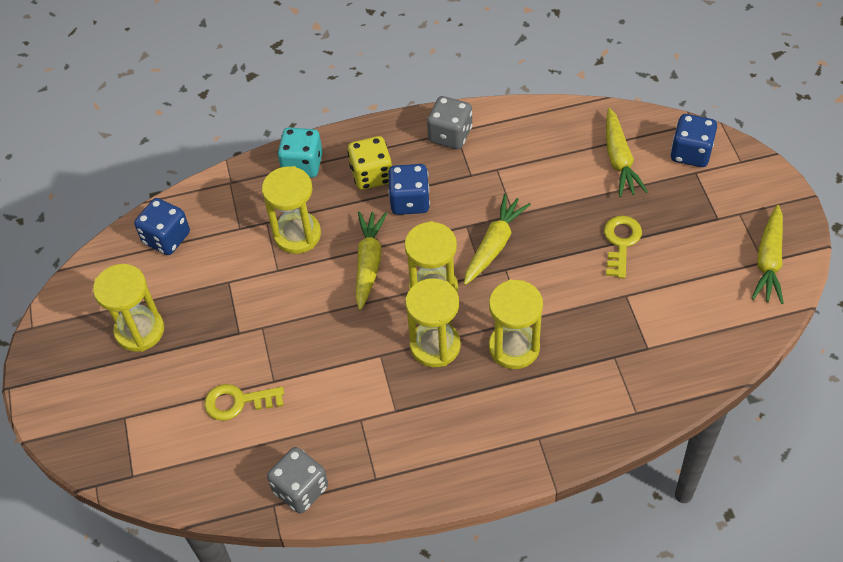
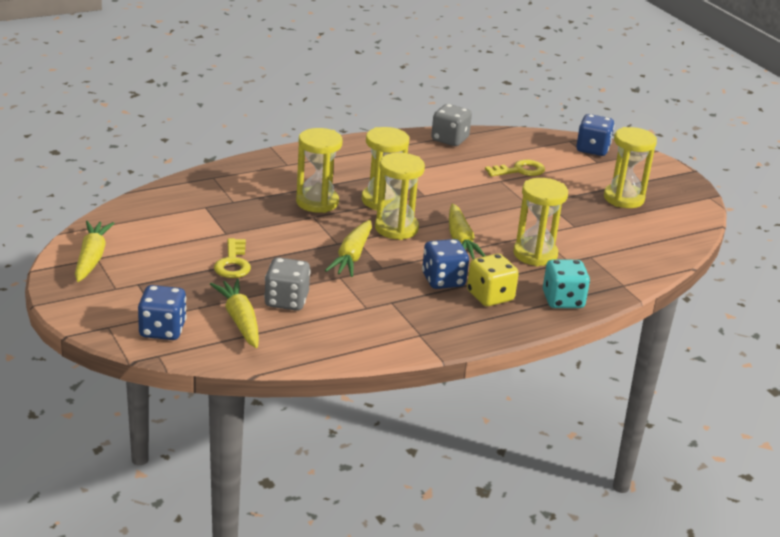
camera: 160 degrees right, 25 degrees down
blue dice [134,198,190,255] -> blue dice moved to [576,114,615,156]
grey dice [427,96,472,149] -> grey dice moved to [264,257,311,311]

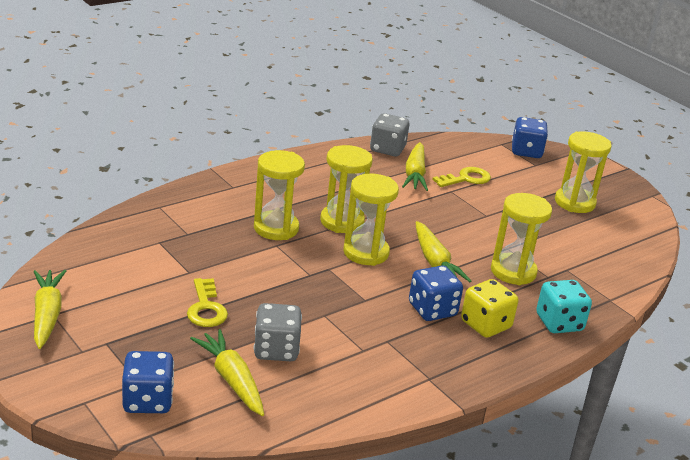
camera: 10 degrees left, 0 degrees up
yellow carrot [325,220,372,277] -> yellow carrot moved to [402,142,428,191]

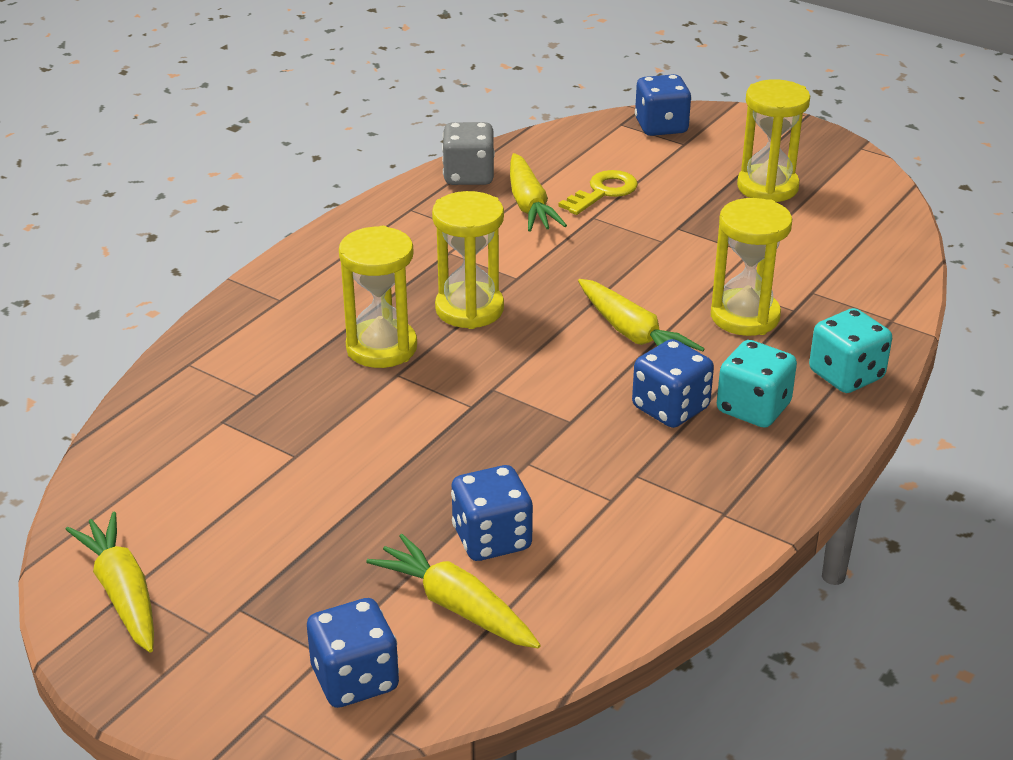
camera: 15 degrees left, 5 degrees up
yellow key [187,278,228,327] -> none
grey dice [254,303,302,361] -> blue dice [451,465,533,561]
yellow hourglass [343,174,399,266] -> none
yellow dice [461,279,519,338] -> turquoise dice [717,340,797,428]

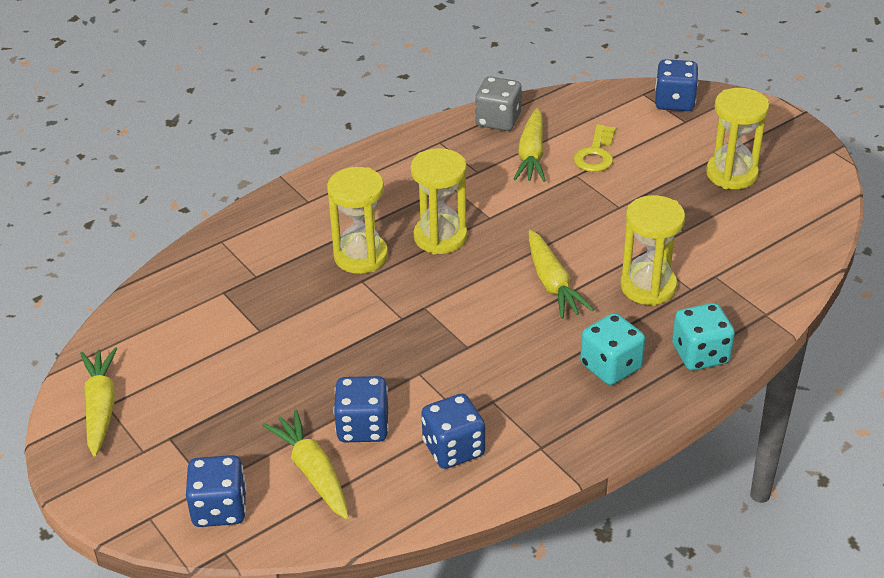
camera: 20 degrees right, 5 degrees up
yellow key [558,170,638,215] -> yellow key turned 135 degrees clockwise [573,124,615,172]
blue dice [632,339,714,428] -> blue dice moved to [421,394,485,469]

